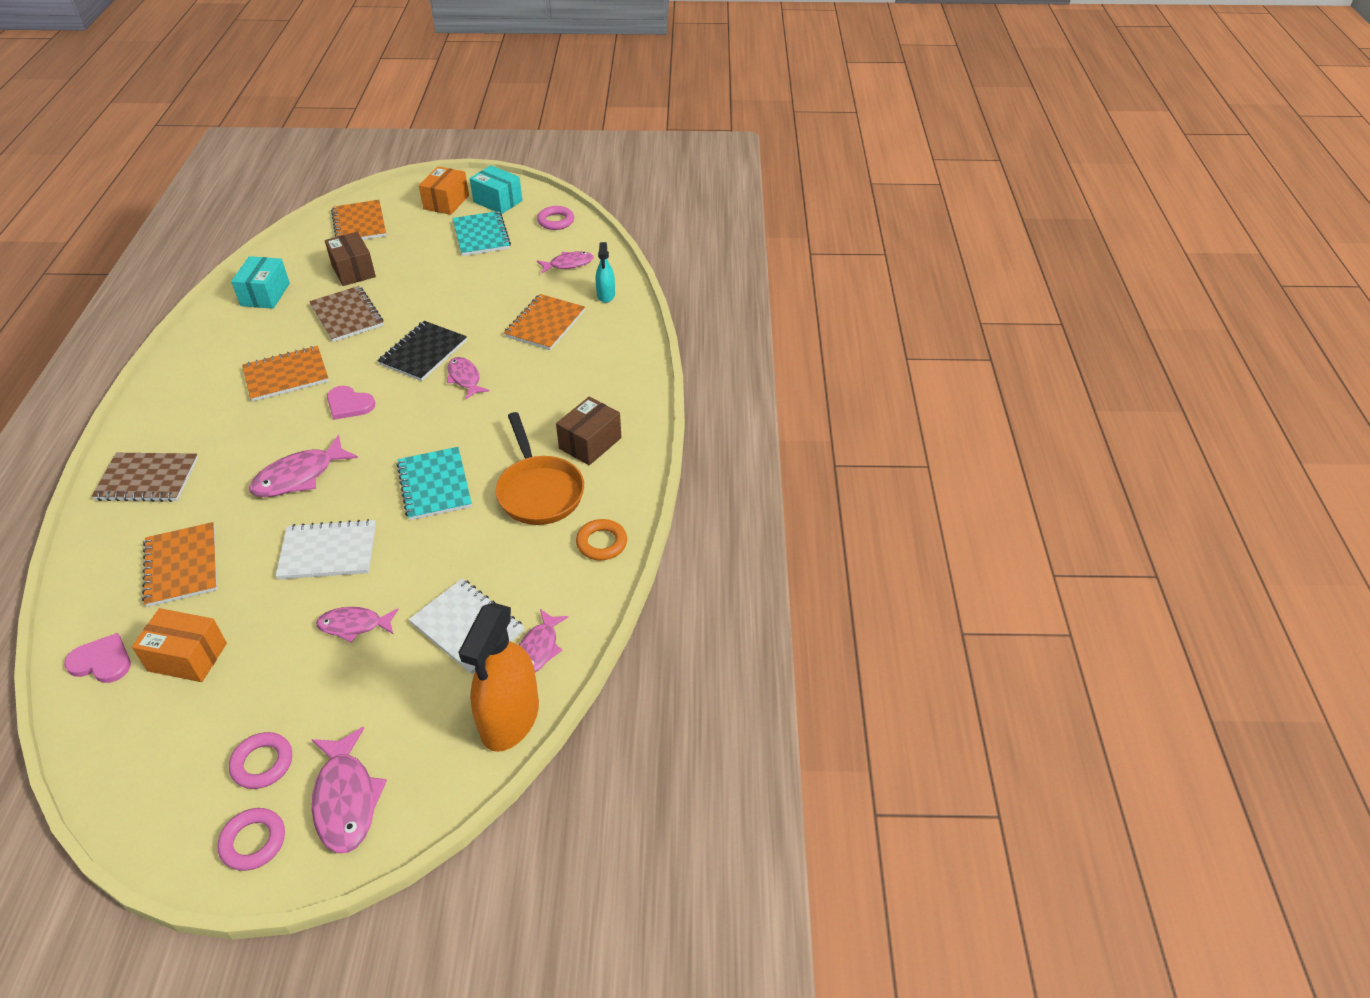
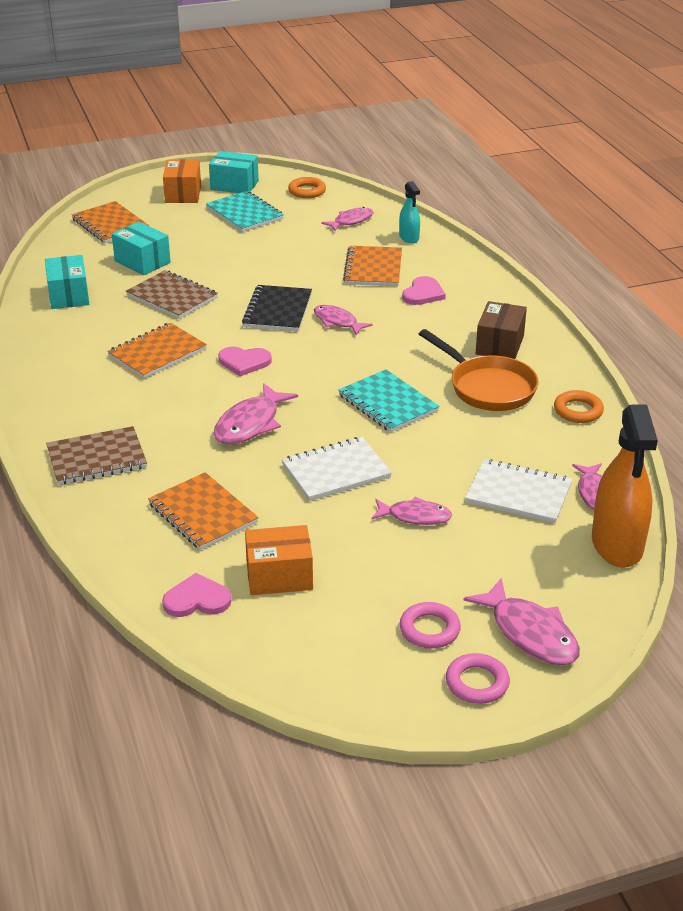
camera: 20 degrees left, 10 degrees down
pink fish [316,607,399,643] -> pink fish turned 150 degrees counterclockwise [371,497,452,525]
brown box [325,232,376,286] -> turquoise box [112,222,171,275]
pink ring [537,206,574,230] -> orange ring [288,177,326,198]
none -> pink heart [402,276,446,305]

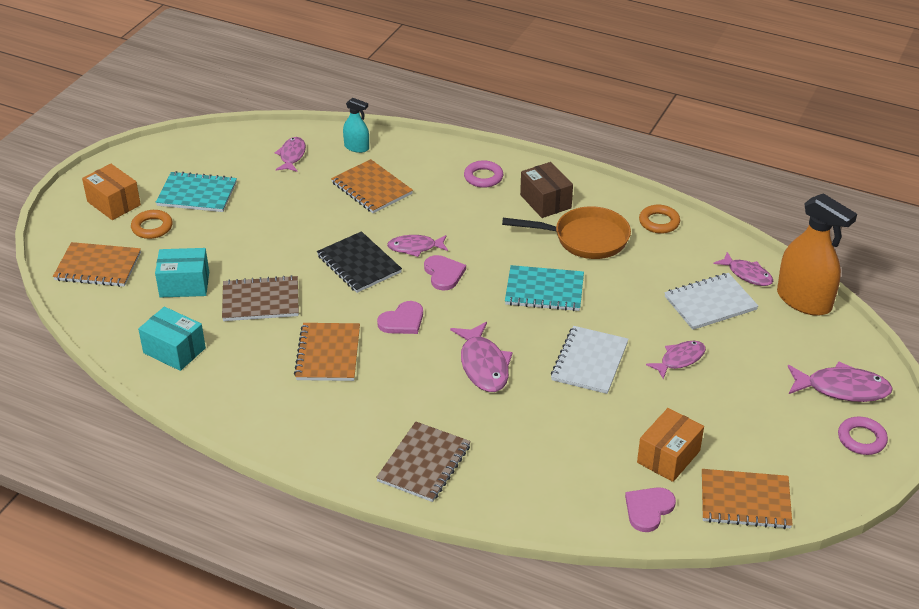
camera: 45 degrees left, 5 degrees up
orange notebook [148,472,259,550] -> orange notebook moved to [702,469,793,529]
turquoise box [209,151,259,193] -> none
orange ring [288,177,326,198] -> orange ring moved to [131,210,173,239]
pink ring [400,602,461,648] -> pink ring moved to [464,160,503,188]
pink heart [402,276,446,305] -> pink heart moved to [424,255,466,291]

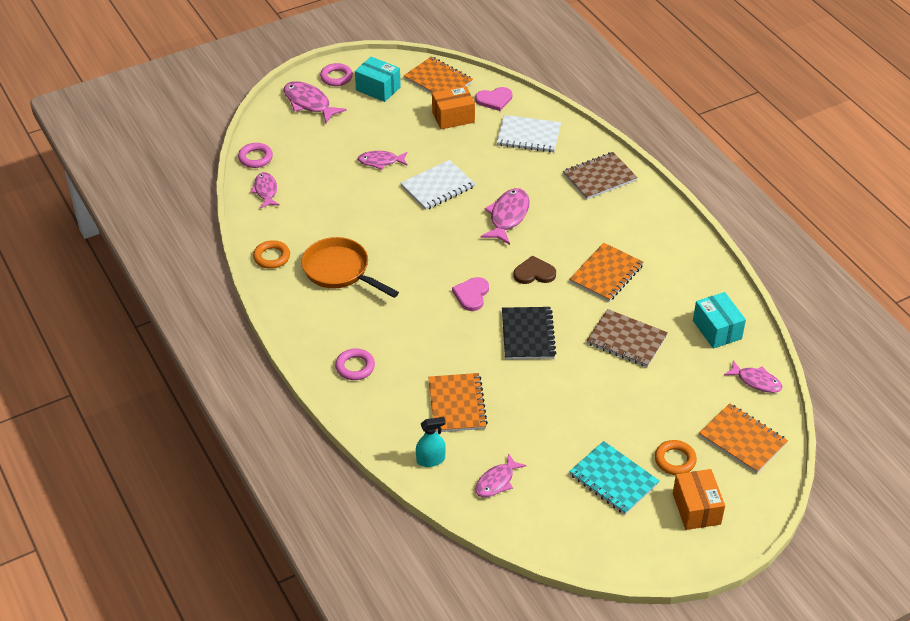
camera: 145 degrees left, 5 degrees up
turquoise box [155,248,209,298] -> turquoise box moved to [355,57,401,102]
turquoise spray bottle [343,98,369,153] -> turquoise spray bottle turned 105 degrees clockwise [416,417,446,467]
pink heart [377,301,423,334] -> brown heart [513,255,556,284]
pink fish [387,235,448,257] -> pink fish moved to [724,360,782,393]
turquoise notebook [505,265,584,311] -> none
brown box [520,162,573,218] -> none
white notebook [664,273,758,330] -> white notebook moved to [497,115,561,152]
orange spray bottle [777,193,857,316] -> pink ring [238,143,273,168]

